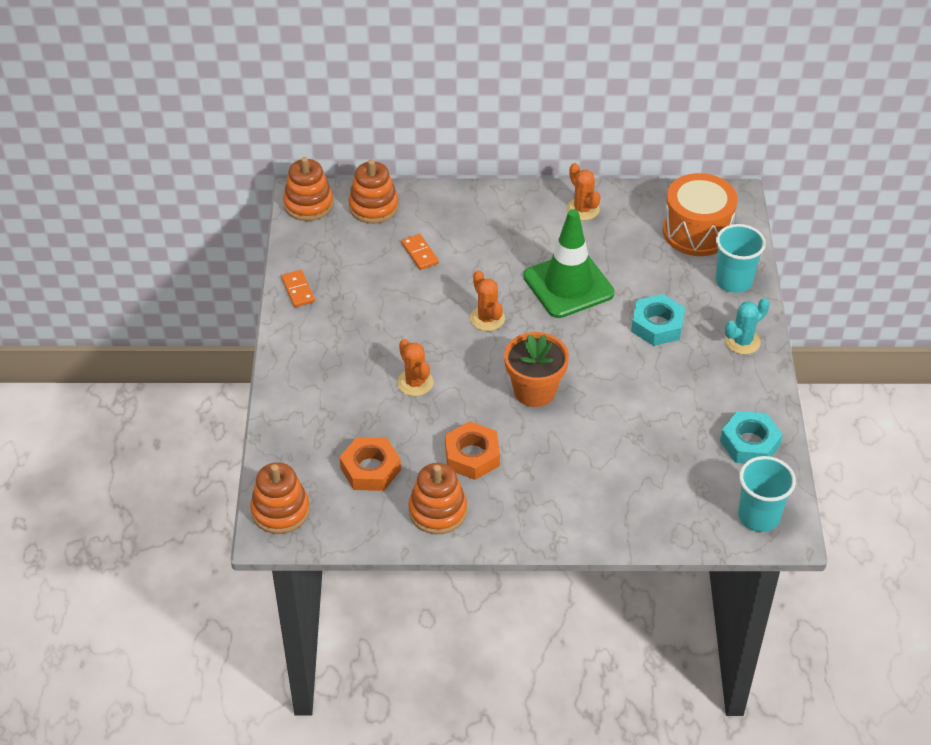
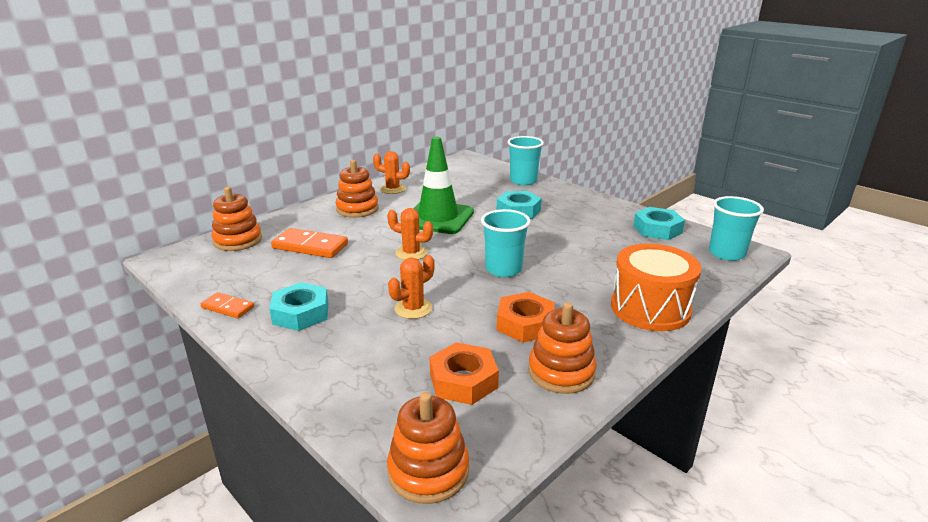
camera: 45 degrees left, 20 degrees down
orange stacking toy [283,157,334,221] -> orange stacking toy moved to [335,160,379,218]
orange cactus [397,339,434,396] -> orange cactus turned 60 degrees counterclockwise [388,255,435,319]
orange domino [401,234,439,270] -> orange domino [271,228,348,258], size x1.69
orange flower pot [504,332,569,407] -> turquoise cup [481,209,531,277]
orange drum [663,173,738,256] -> orange drum moved to [611,244,701,331]
turquoise cactus [725,298,770,355] -> none
none -> turquoise nut [269,282,328,331]

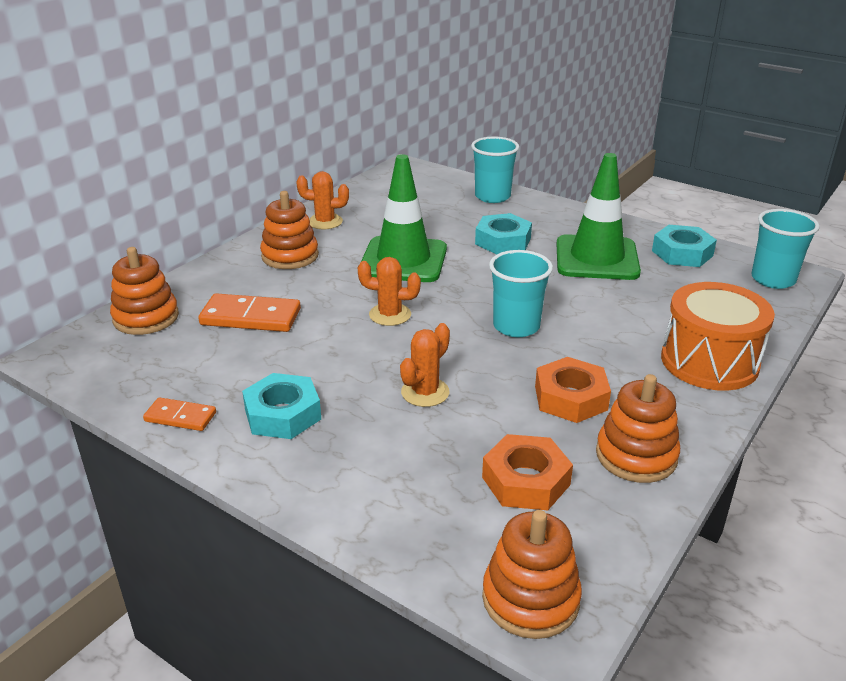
camera: 10 degrees left, 5 degrees up
none -> green traffic cone [556,153,641,280]

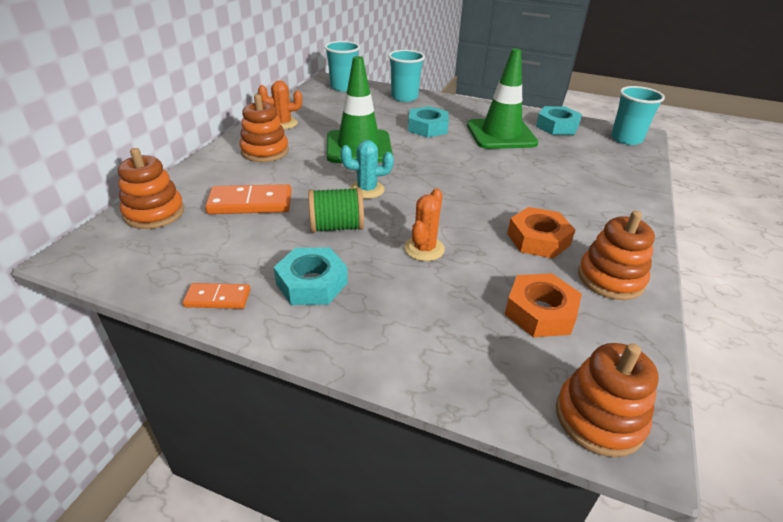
camera: 15 degrees left, 5 degrees up
orange cactus [358,257,421,326] -> turquoise cactus [341,140,394,199]
turquoise cup [489,250,553,337] -> turquoise cup moved to [324,41,360,91]
orange drum [661,282,775,391] -> none
none -> green spool [308,187,364,233]

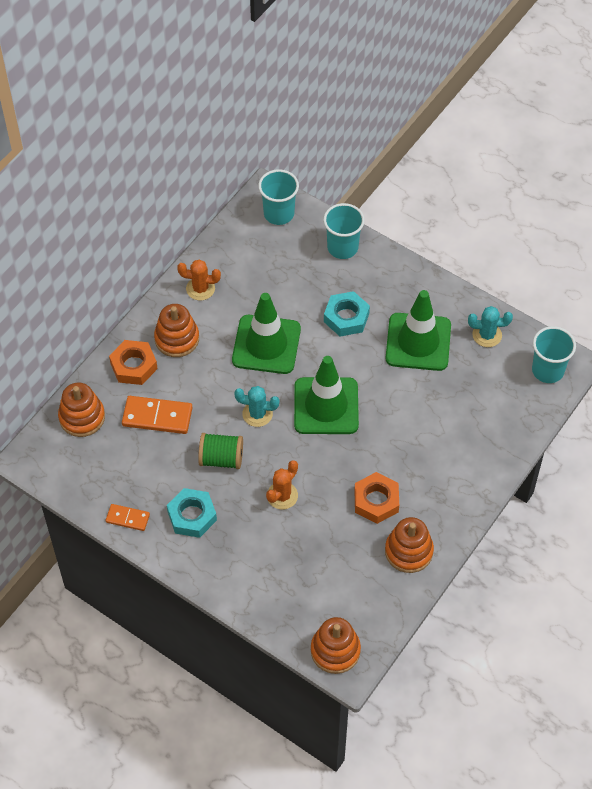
camera: 15 degrees right, 20 degrees up
orange nut [505,273,582,337] -> orange nut moved to [109,340,158,385]
turquoise nut [536,106,582,135] -> turquoise cactus [468,306,513,347]
none -> green traffic cone [294,356,359,434]

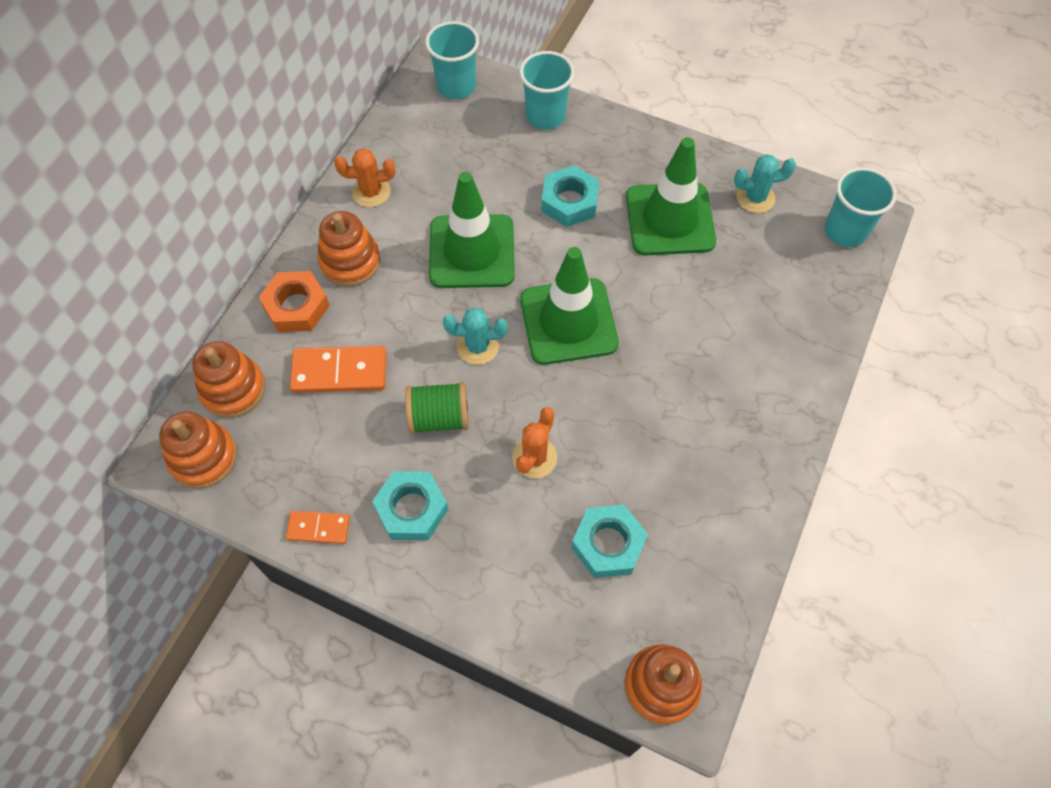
camera: 10 degrees left, 5 degrees up
orange nut [354,472,399,524] -> none
orange stacking toy [385,517,434,573] -> orange stacking toy moved to [159,411,237,489]
none -> turquoise nut [571,505,648,578]

